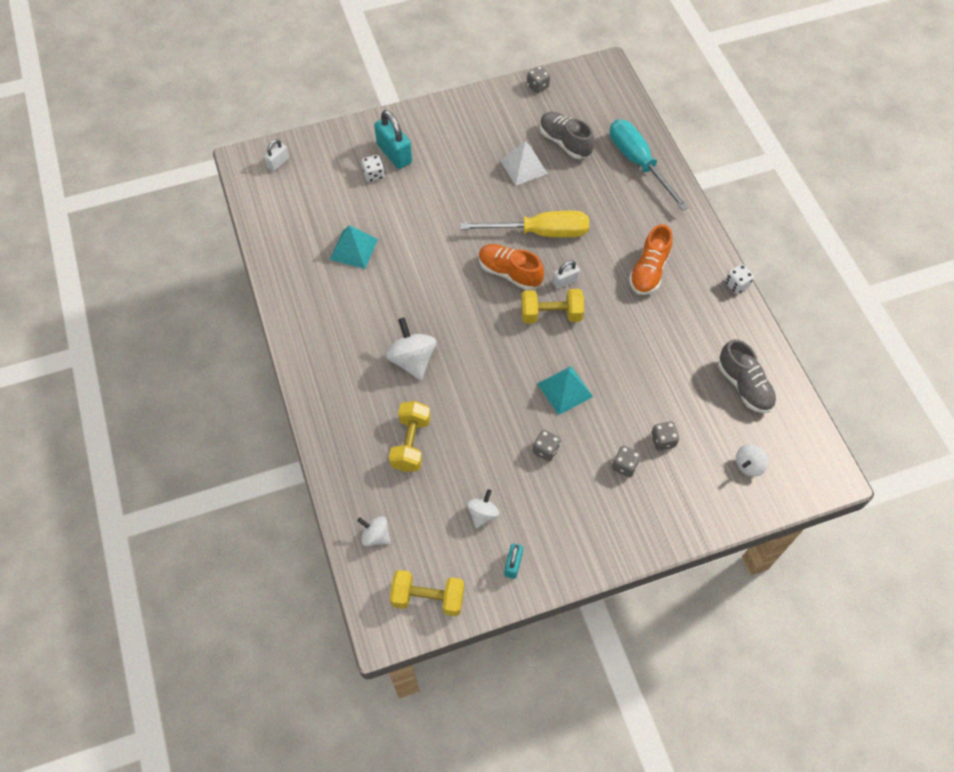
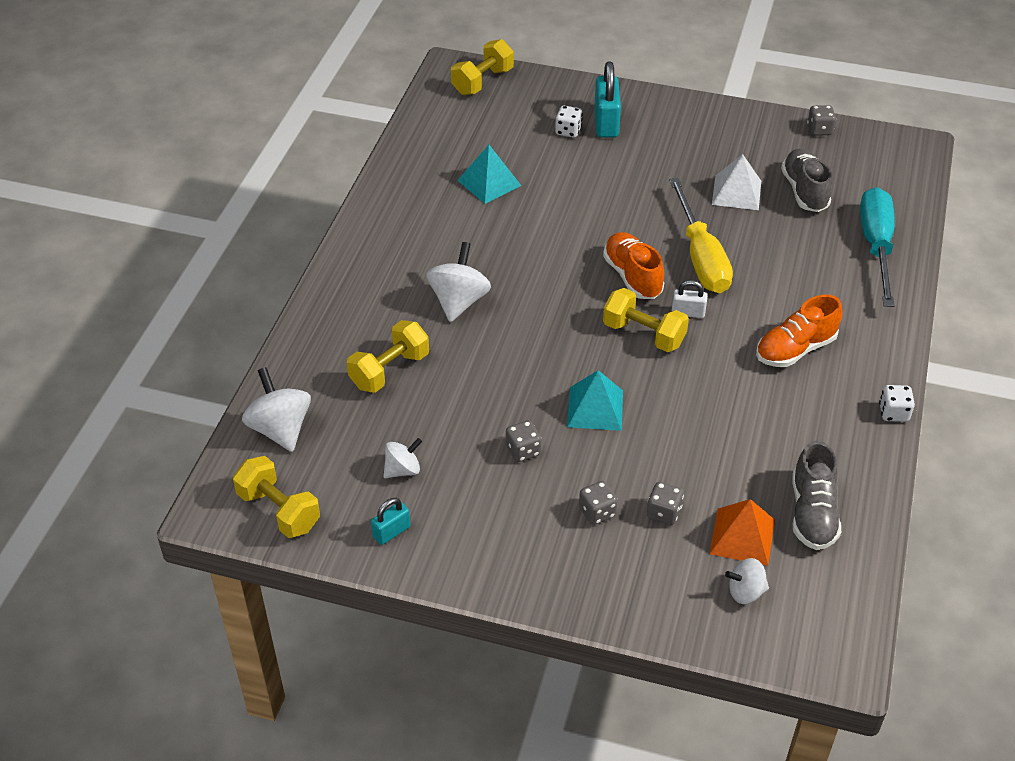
camera: 35 degrees right, 15 degrees down
white padlock [264,139,289,171] -> yellow dumbbell [451,39,514,95]
white spinning top [357,516,391,546] -> white spinning top [242,367,311,452], size x1.68
yellow screwdriver [460,211,589,238] -> yellow screwdriver turned 45 degrees clockwise [669,178,733,293]
none -> orange pyramid [710,499,775,566]

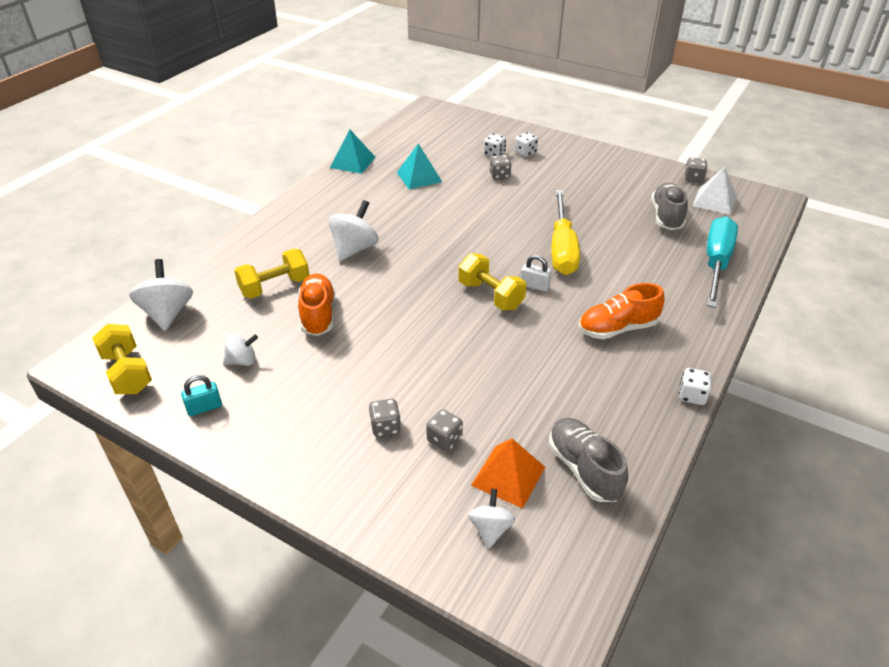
camera: 15 degrees right, 5 degrees down
yellow dumbbell [451,39,514,95] -> none
grey dice [506,420,541,462] -> grey dice moved to [490,155,512,180]
turquoise pyramid [567,370,623,431] -> turquoise pyramid moved to [330,129,376,174]
turquoise padlock [594,61,621,138] -> white dice [514,132,538,157]
orange shoe [603,232,664,299] -> orange shoe moved to [298,274,335,336]
white pyramid [712,154,761,210] -> white pyramid moved to [693,167,737,215]
white spinning top [725,558,769,604] -> white spinning top turned 90 degrees clockwise [468,489,515,548]
grey shoe [792,441,841,550] -> grey shoe turned 135 degrees clockwise [549,418,628,502]

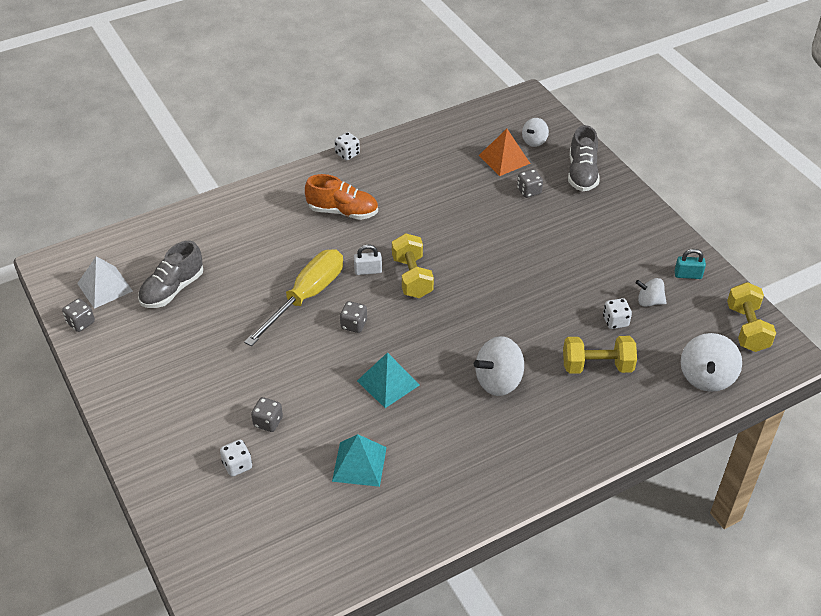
camera: 150 degrees left, 5 degrees up
orange shoe [298,274,335,336] -> none
turquoise pyramid [330,129,376,174] -> turquoise pyramid moved to [357,352,420,408]
grey dice [369,399,401,437] -> grey dice moved to [340,301,367,333]
white dice [514,132,538,157] -> white dice moved to [603,298,632,329]
white padlock [521,255,551,292] -> white padlock turned 60 degrees counterclockwise [354,244,382,275]
grey shoe [549,418,628,502] -> grey shoe moved to [568,125,600,191]
turquoise screwdriver [707,216,738,308] -> none

